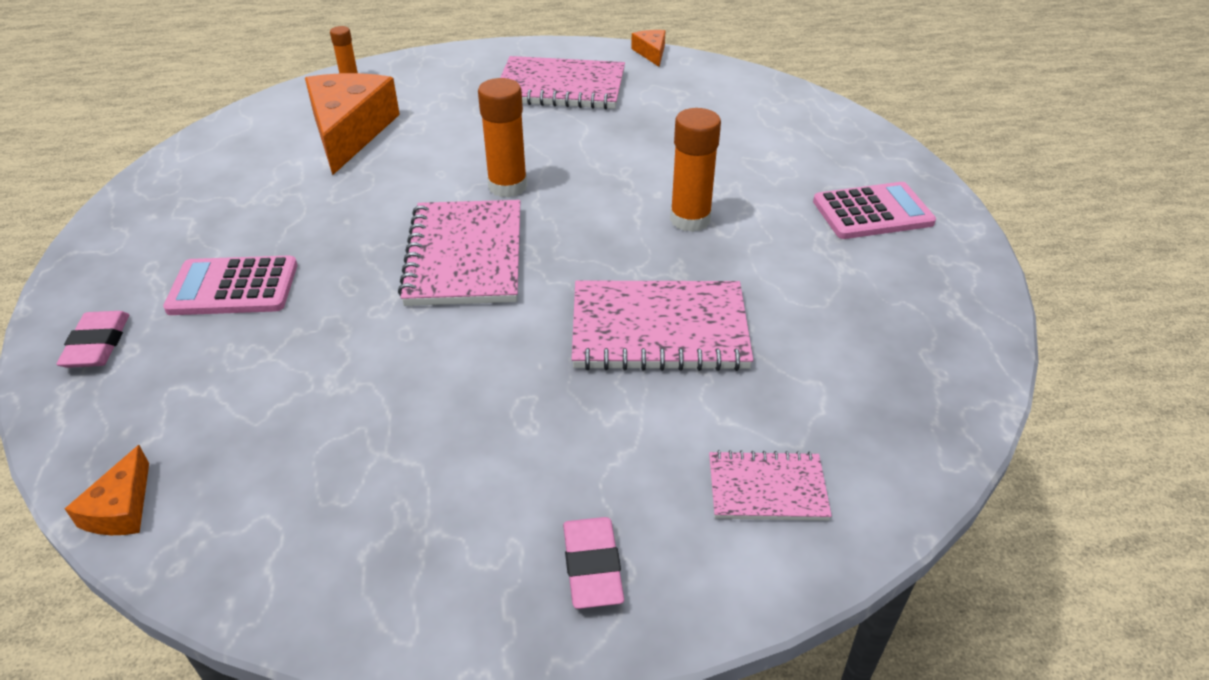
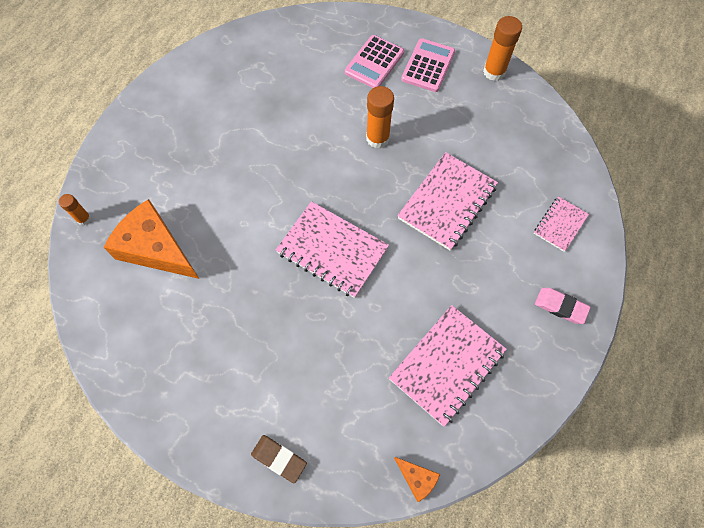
camera: 55 degrees left, 25 degrees up
pink eraser [56,311,129,368] -> brown eraser [251,435,307,483]
pink calculator [163,255,297,315] -> pink calculator moved to [345,35,404,88]
orange glue stick [478,78,527,198] -> orange glue stick moved to [483,16,522,81]
pink notebook [500,56,625,109] -> pink notebook moved to [389,305,507,427]
orange cheese [631,30,666,67] -> none

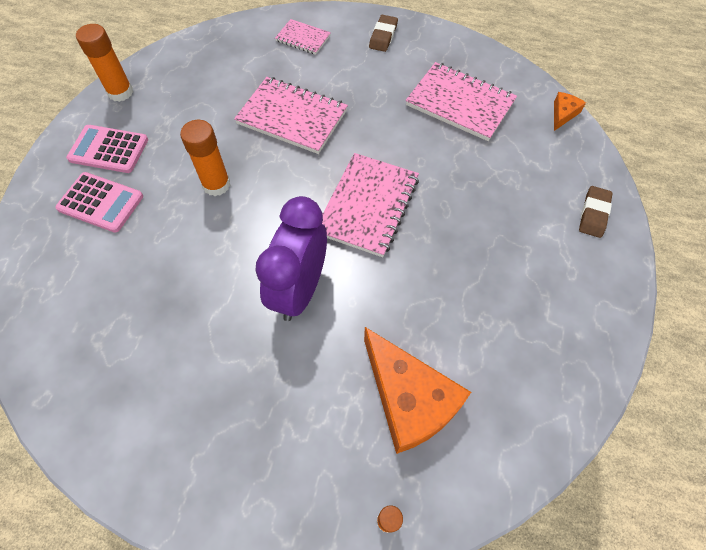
camera: 100 degrees left, 5 degrees down
orange cheese [103,199,199,279] -> orange cheese turned 60 degrees counterclockwise [364,327,471,454]
pink eraser [535,288,591,324] -> brown eraser [369,15,398,52]
none -> purple clock [256,196,327,321]

